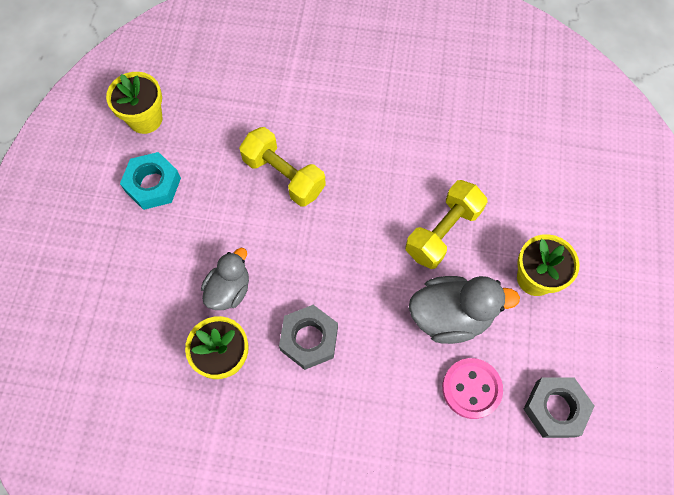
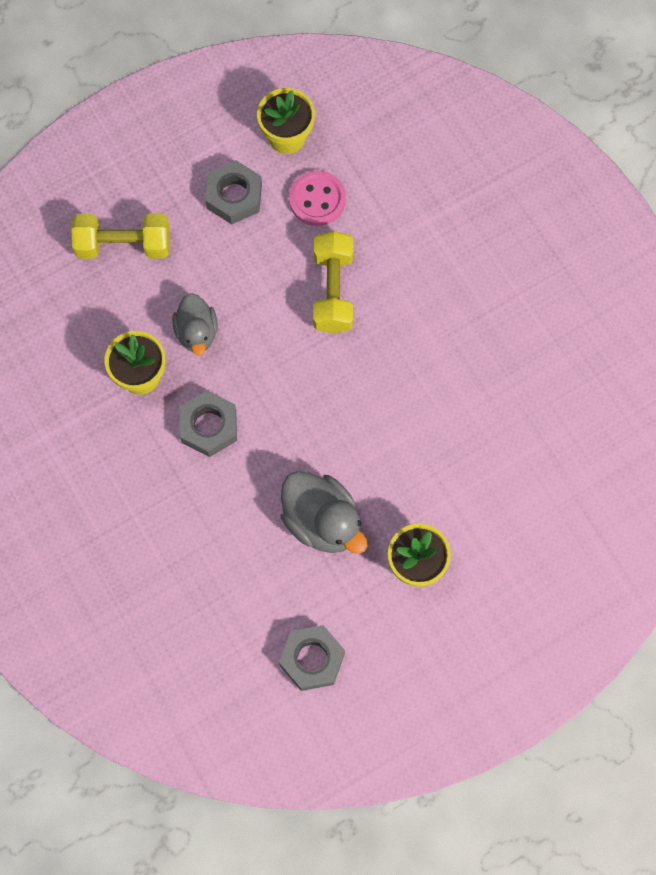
camera: 50 degrees right, 5 degrees up
turquoise nut [120,152,181,210] -> grey nut [205,160,262,224]
grey duck [201,248,249,310] -> grey duck turned 90 degrees clockwise [172,293,218,356]
yellow dumbbell [405,180,487,269] -> yellow dumbbell moved to [71,213,170,259]
pink button [442,358,503,419] -> pink button moved to [289,171,346,226]

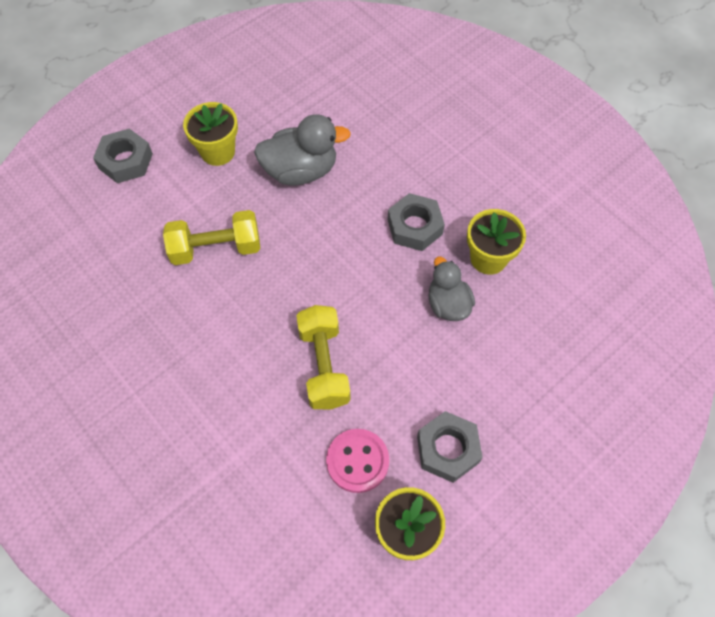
camera: 170 degrees right, 10 degrees down
yellow dumbbell [71,213,170,259] -> yellow dumbbell moved to [163,210,260,265]
grey nut [279,625,345,691] -> grey nut moved to [93,129,153,183]
grey duck [281,471,367,554] -> grey duck turned 135 degrees clockwise [254,114,351,186]

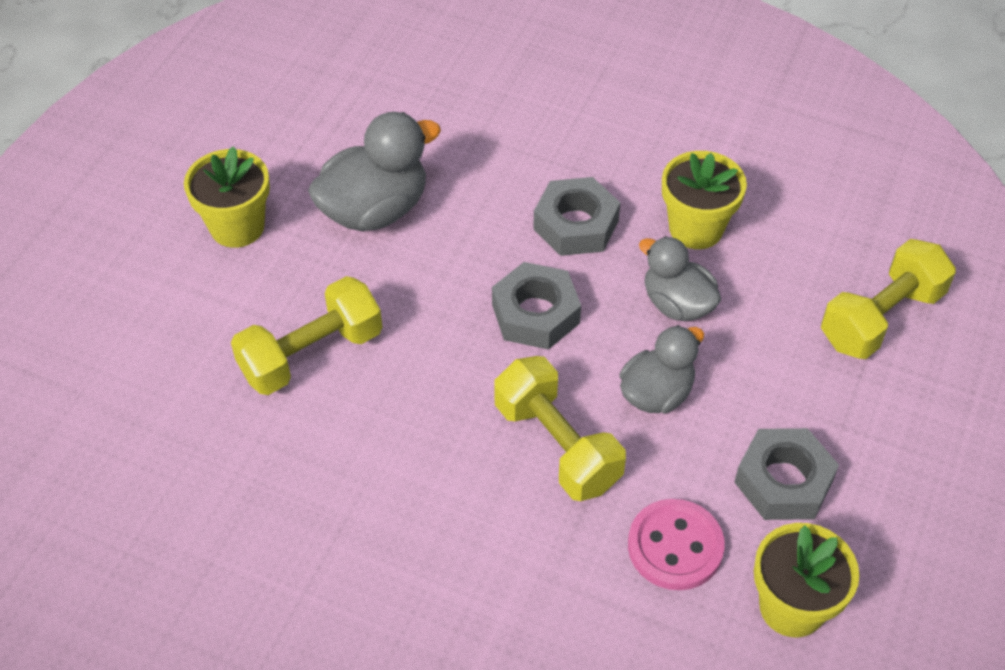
camera: 25 degrees left, 10 degrees down
grey nut [93,129,153,183] -> grey nut moved to [492,262,581,350]
none -> grey duck [620,325,704,414]
none -> yellow dumbbell [821,239,956,359]

